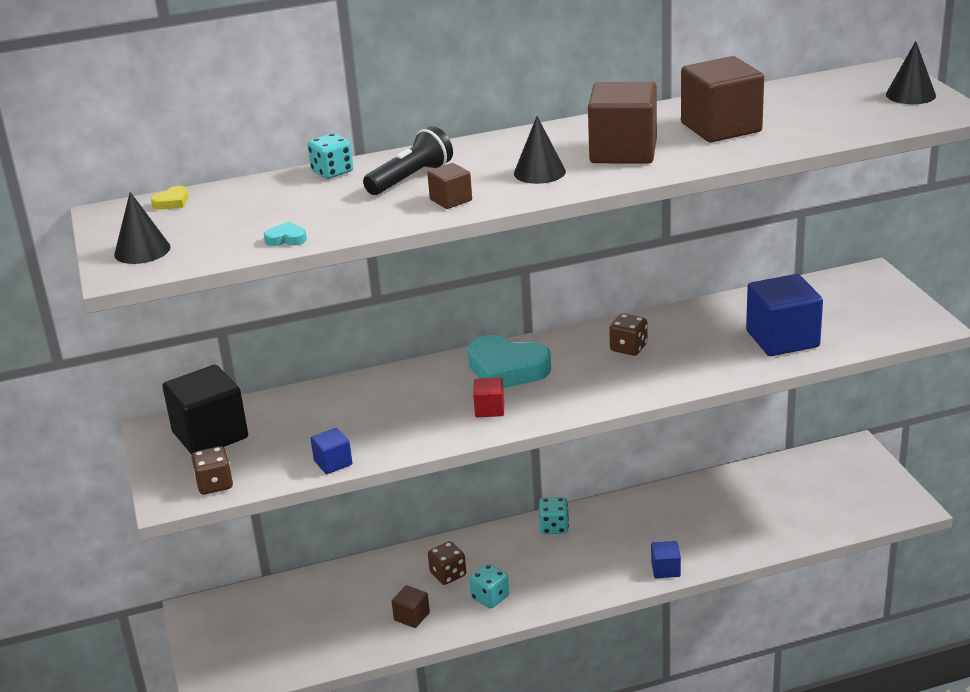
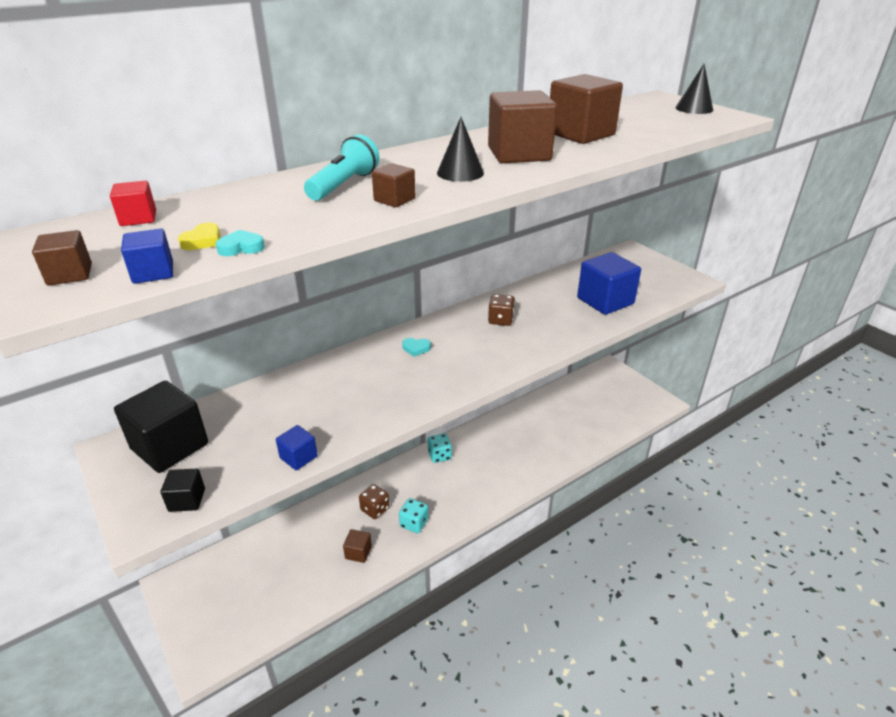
camera: 20 degrees left, 5 degrees up
black cone [114,192,171,264] -> brown cube [32,230,92,286]
yellow heart [151,186,189,210] -> yellow heart moved to [178,222,220,250]
brown dice [191,446,233,495] -> black cube [160,469,205,512]
turquoise dice [308,133,353,179] -> none
black flashlight [363,126,453,195] -> turquoise flashlight [304,134,379,201]
turquoise heart [467,335,551,388] -> turquoise heart [402,338,431,357], size x0.41
red cube [473,378,504,417] -> red cube moved to [110,181,156,226]
blue cube [651,541,681,578] -> blue cube moved to [121,229,173,284]

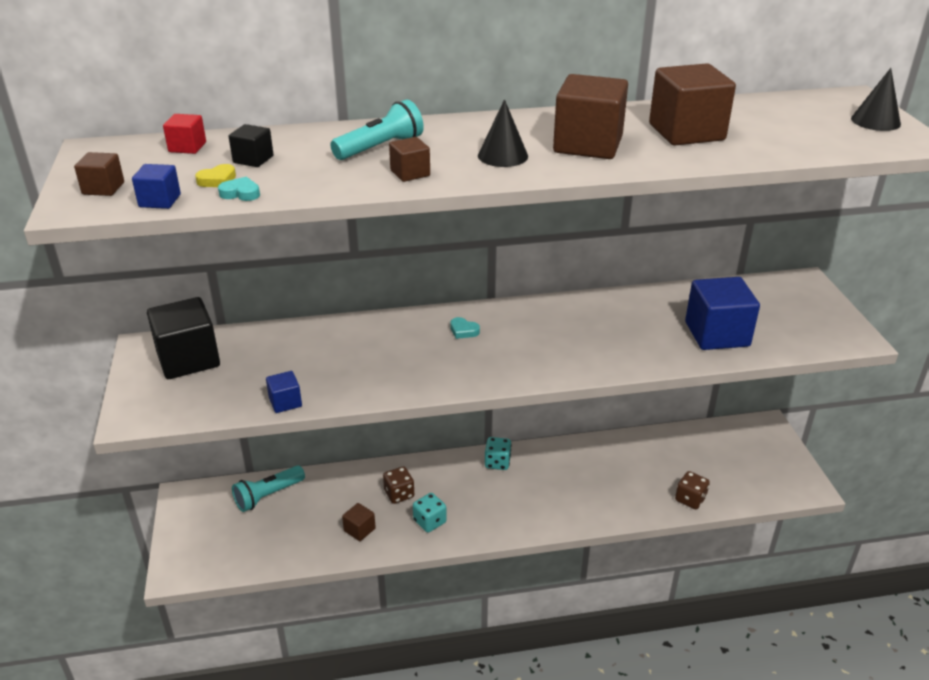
camera: 25 degrees right, 0 degrees up
black cube [160,469,205,512] -> black cube moved to [229,124,274,167]
brown dice [488,294,515,326] -> brown dice moved to [675,471,710,509]
none -> turquoise flashlight [232,465,305,512]

